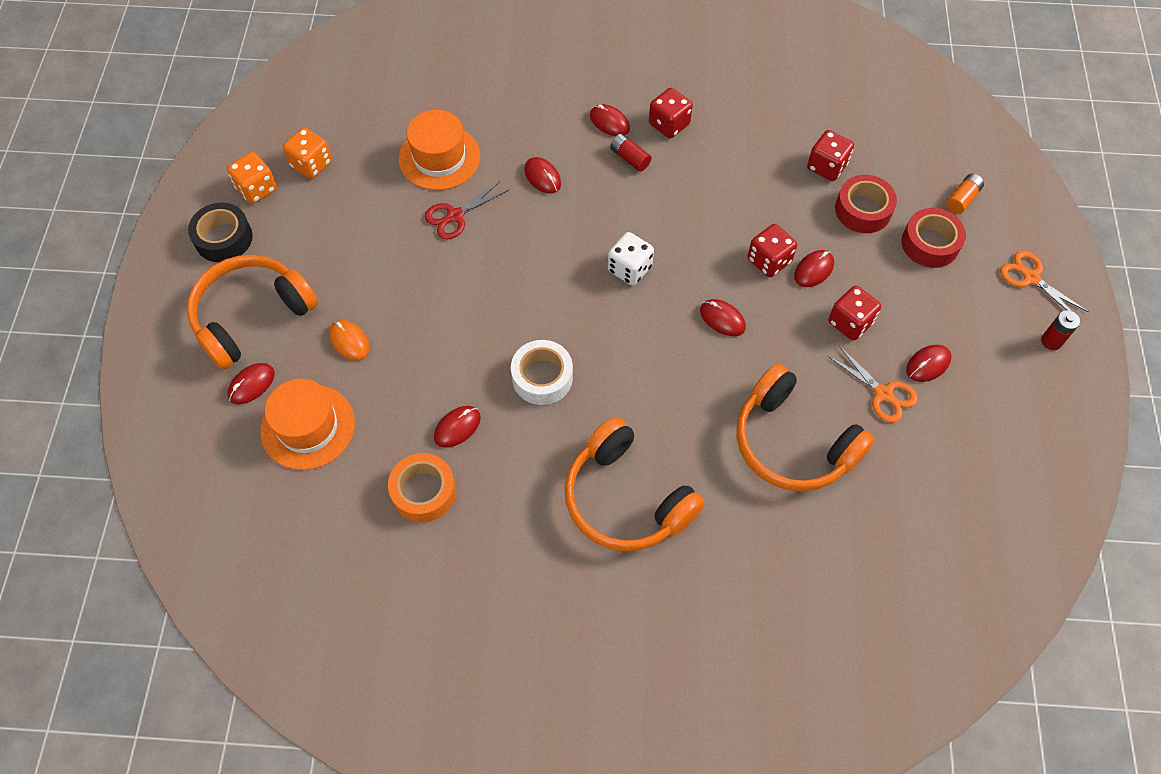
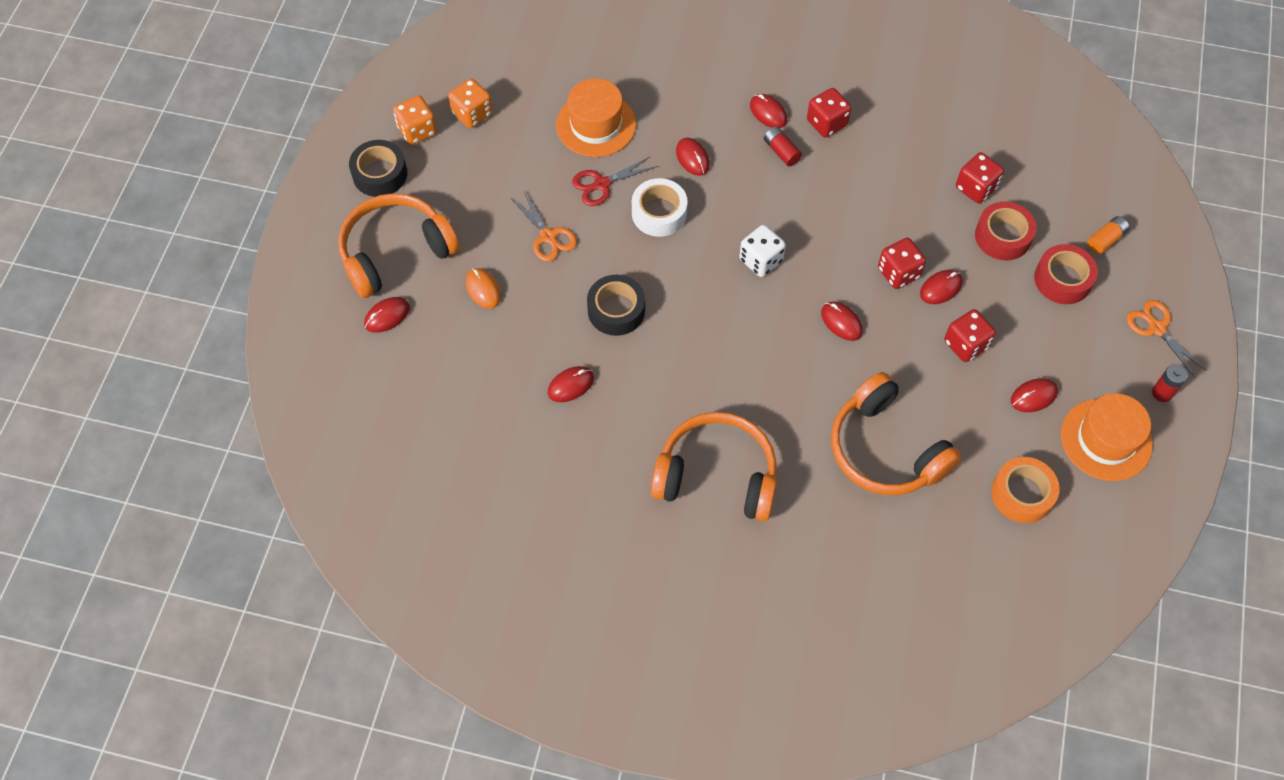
camera: 10 degrees right, 0 degrees up
orange hat [261,379,355,470] -> orange hat moved to [1061,393,1153,481]
orange tape [388,453,456,523] -> orange tape moved to [991,457,1060,523]
white tape [511,340,573,405] -> white tape moved to [632,178,688,237]
orange headphones [565,417,705,551] -> orange headphones turned 135 degrees clockwise [651,412,777,521]
orange scissors [828,346,918,423] -> orange scissors moved to [511,192,577,262]
none -> black tape [587,275,645,336]

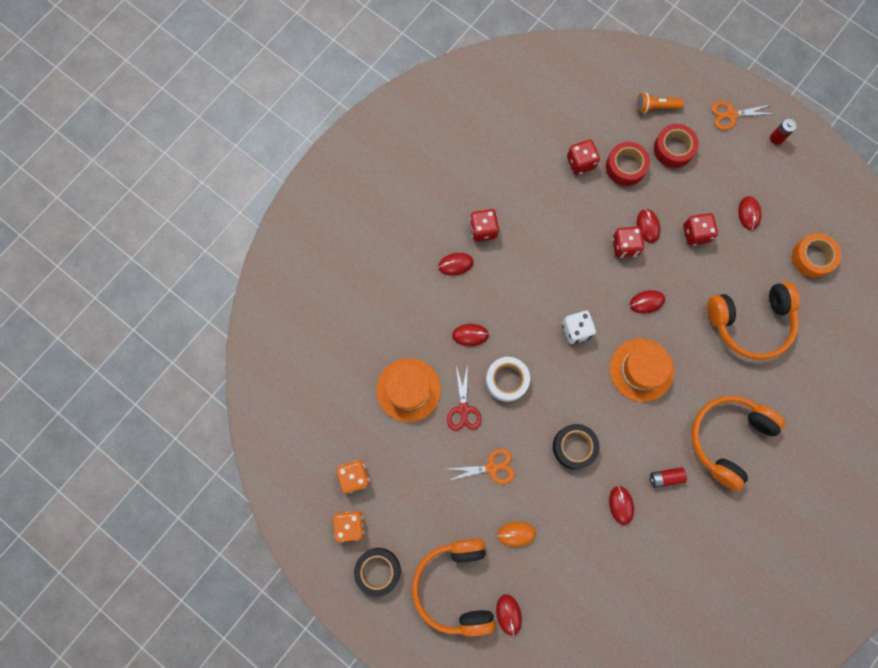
camera: 65 degrees left, 15 degrees up
red battery [764,127,802,167] -> red battery moved to [650,467,687,488]
orange hat [1061,393,1153,481] -> orange hat moved to [610,339,674,402]
orange battery [1087,216,1129,254] -> orange flashlight [636,92,684,113]

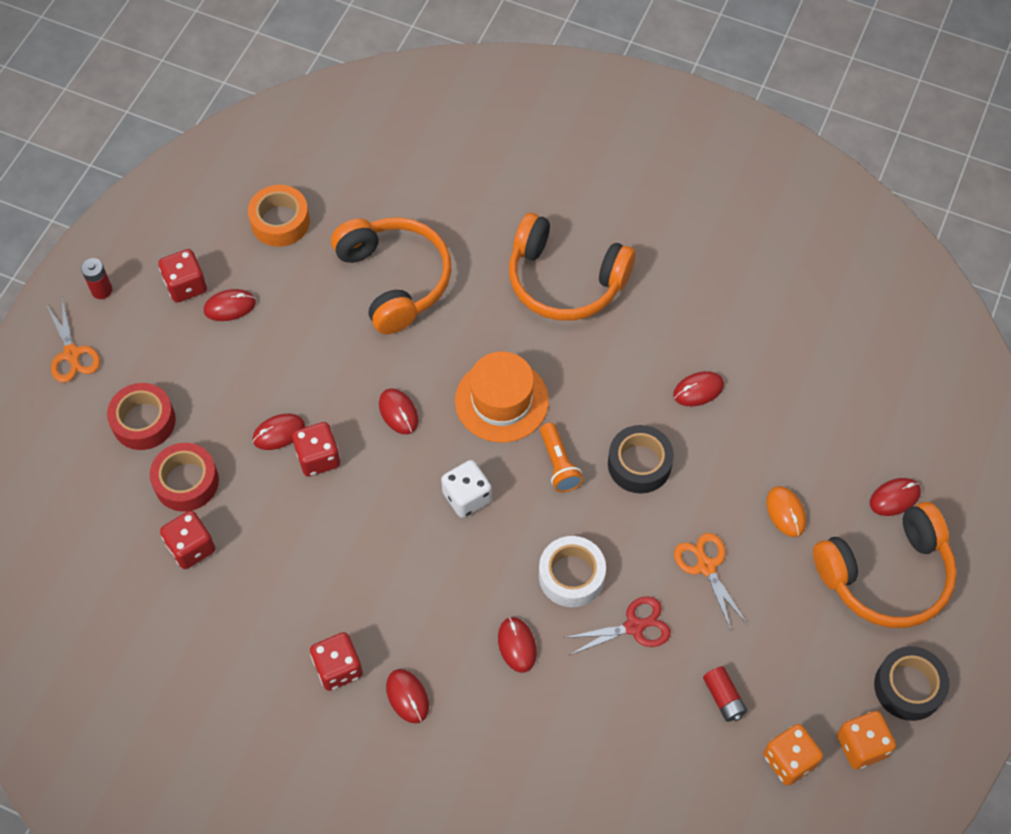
camera: 105 degrees left, 15 degrees down
orange hat [377,358,441,422] -> none
orange flashlight [636,92,684,113] -> orange flashlight moved to [540,423,583,492]
red battery [650,467,687,488] -> red battery moved to [703,666,747,722]
red dice [683,213,718,246] -> red dice moved to [159,249,207,303]

